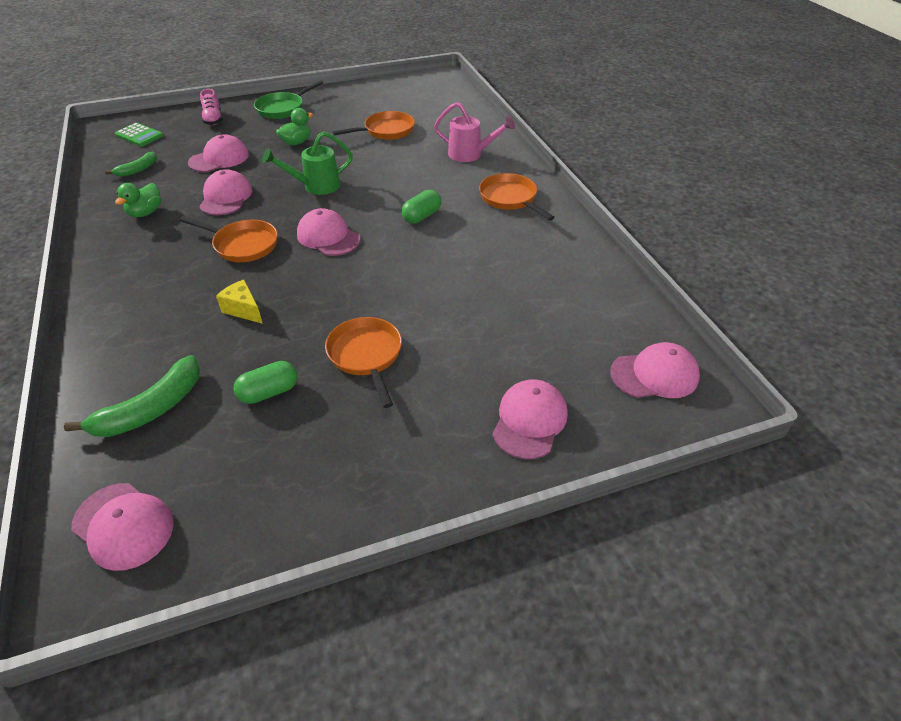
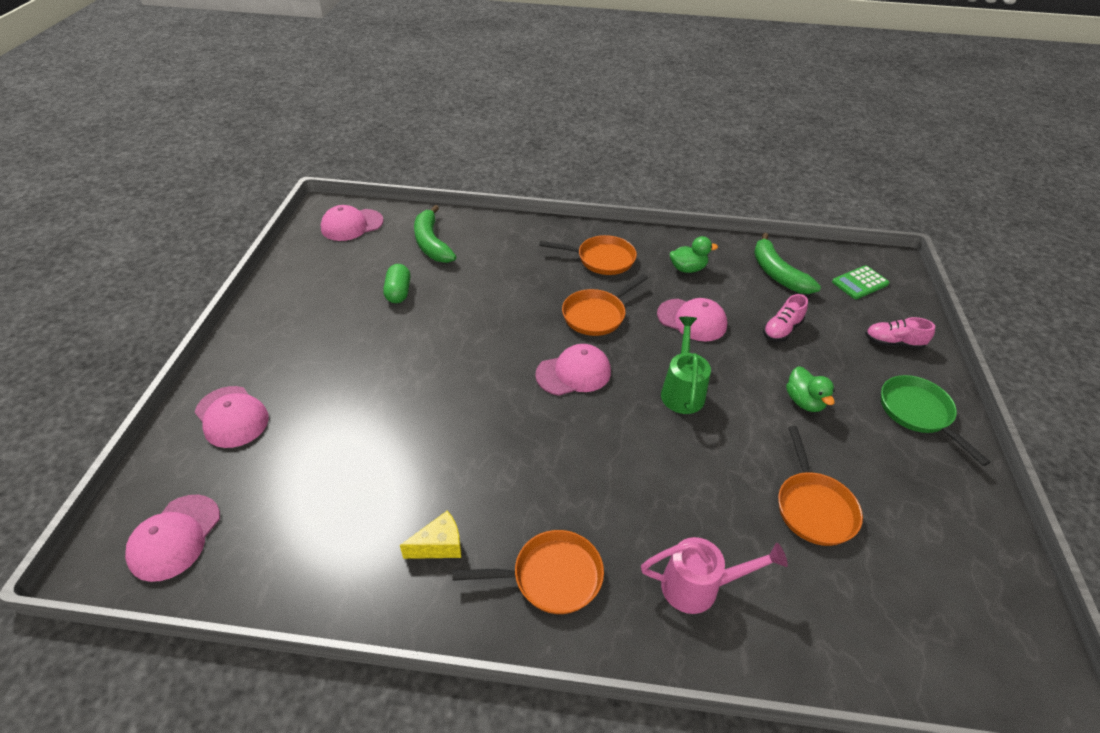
camera: 115 degrees right, 0 degrees up
green banana [105,152,157,177] -> green banana [754,233,821,294], size x1.69
green duck [115,183,161,217] -> green duck turned 120 degrees clockwise [670,236,718,273]
pink cap [188,134,249,172] -> pink shoe [763,294,808,342]
yellow cheese [216,280,263,324] -> yellow cheese moved to [400,511,461,559]
orange pan [325,317,402,408] -> orange pan moved to [539,235,637,275]
green capsule [402,190,441,224] -> none
pink watering can [434,102,515,162] -> pink watering can turned 135 degrees counterclockwise [641,537,788,614]

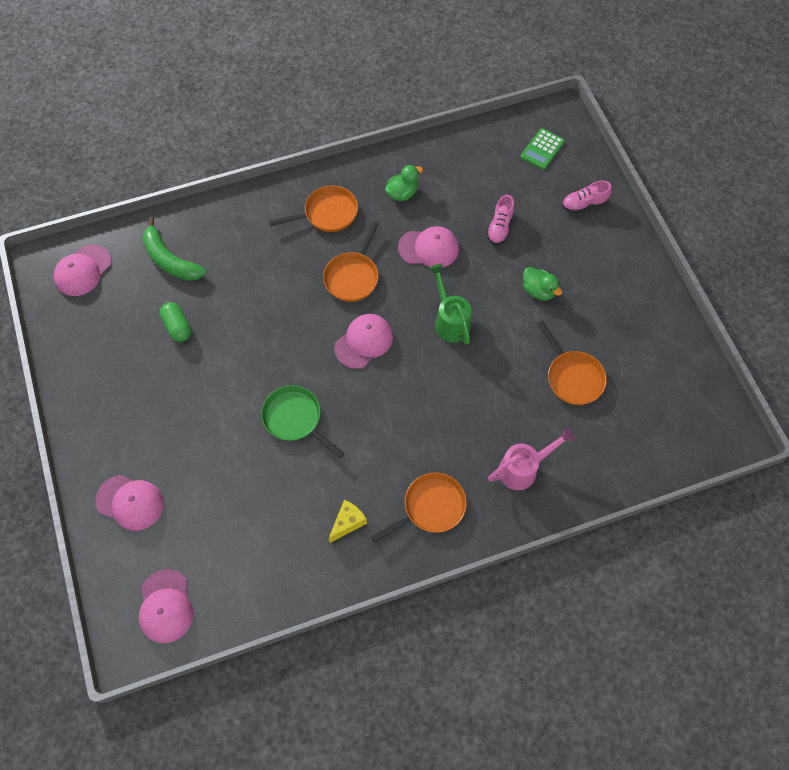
camera: 25 degrees left, 20 degrees up
green banana [754,233,821,294] -> none
green pan [881,375,990,466] -> green pan moved to [261,385,345,458]

